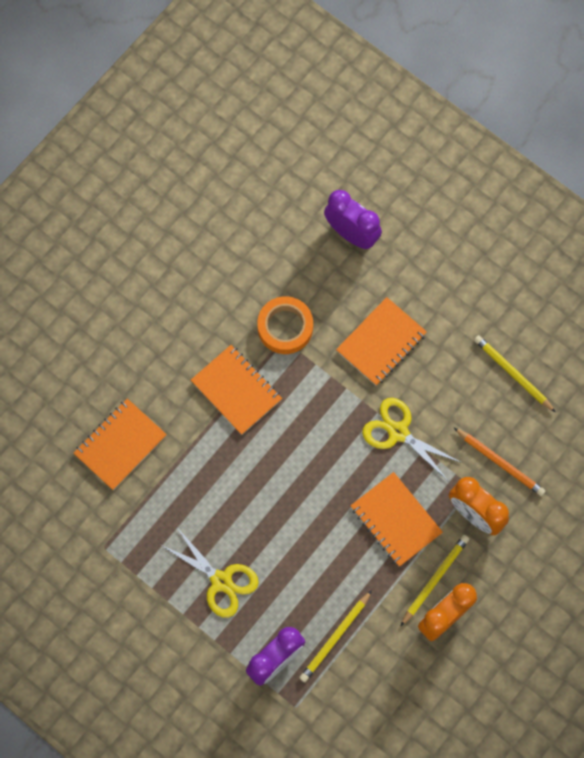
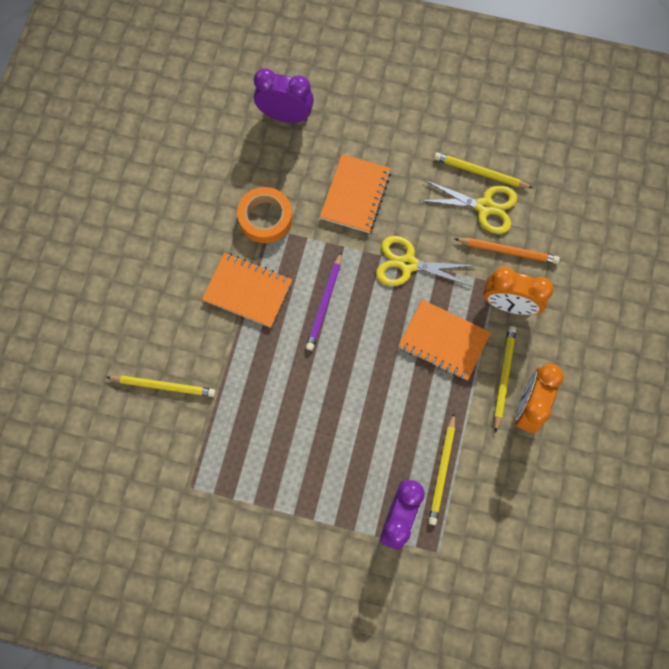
camera: 25 degrees left, 0 degrees up
orange notebook [74,399,167,490] -> yellow pencil [106,375,216,397]
yellow scissors [161,526,259,618] -> yellow scissors moved to [419,180,517,234]
none -> purple pencil [306,251,342,350]

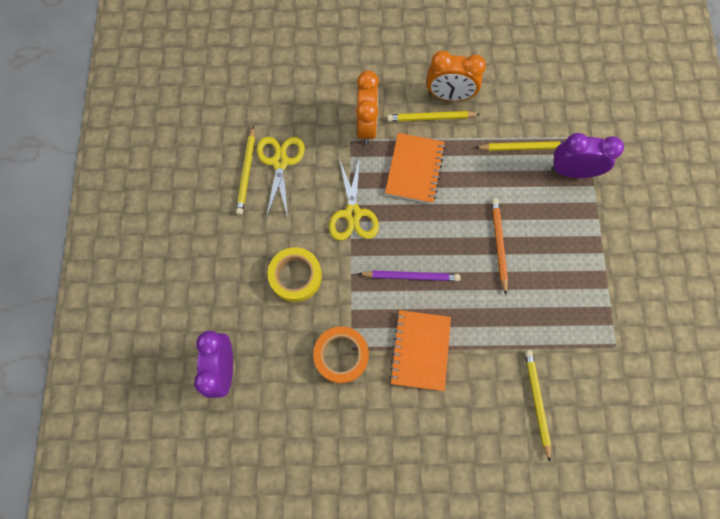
camera: 105 degrees left, 0 degrees up
orange notebook [320,154,391,233] -> yellow tape [268,247,322,302]
orange pencil [455,238,560,264] -> orange pencil moved to [491,198,508,295]

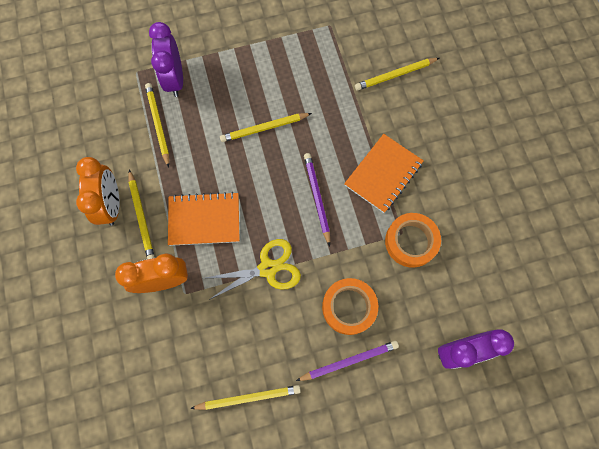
camera: 105 degrees left, 0 degrees up
yellow scissors [257,137,305,218] -> none
yellow tape [268,247,322,302] -> orange tape [322,278,378,335]
orange notebook [389,310,451,391] -> orange notebook turned 45 degrees counterclockwise [344,134,424,213]
orange pencil [491,198,508,295] -> yellow pencil [220,113,312,142]
none -> purple pencil [296,341,399,381]

